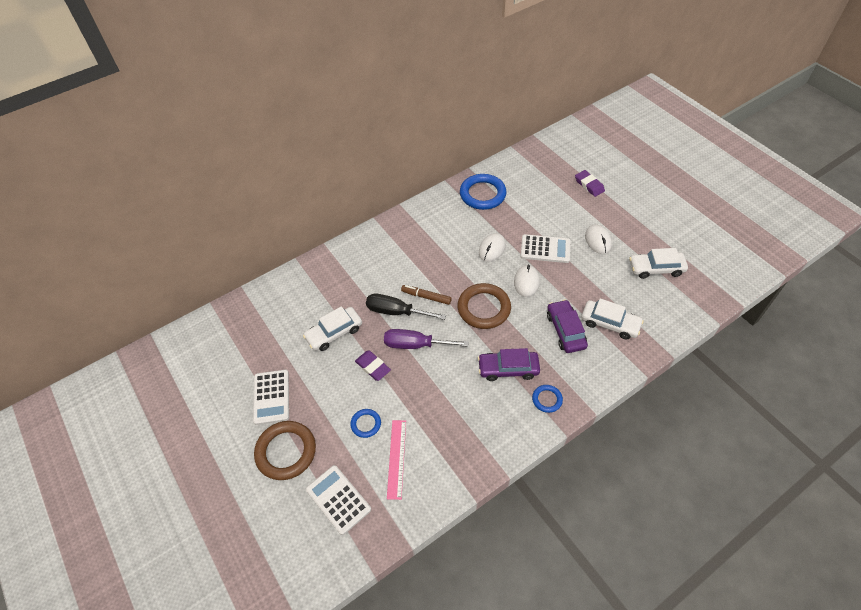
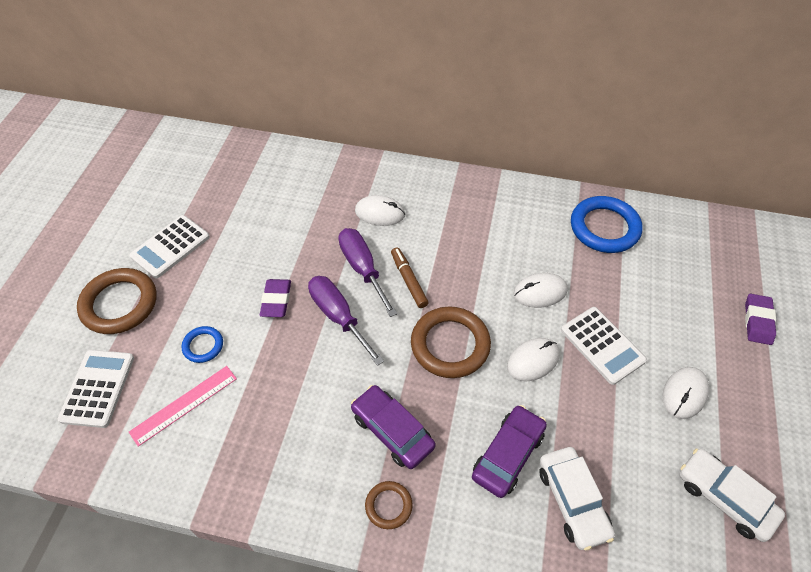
camera: 45 degrees right, 0 degrees up
white car [303,306,362,351] -> none
black screwdriver [366,294,446,320] -> purple screwdriver [338,228,397,317]
blue ring [532,385,563,413] -> brown ring [365,481,413,529]
none -> white mouse [355,195,405,226]

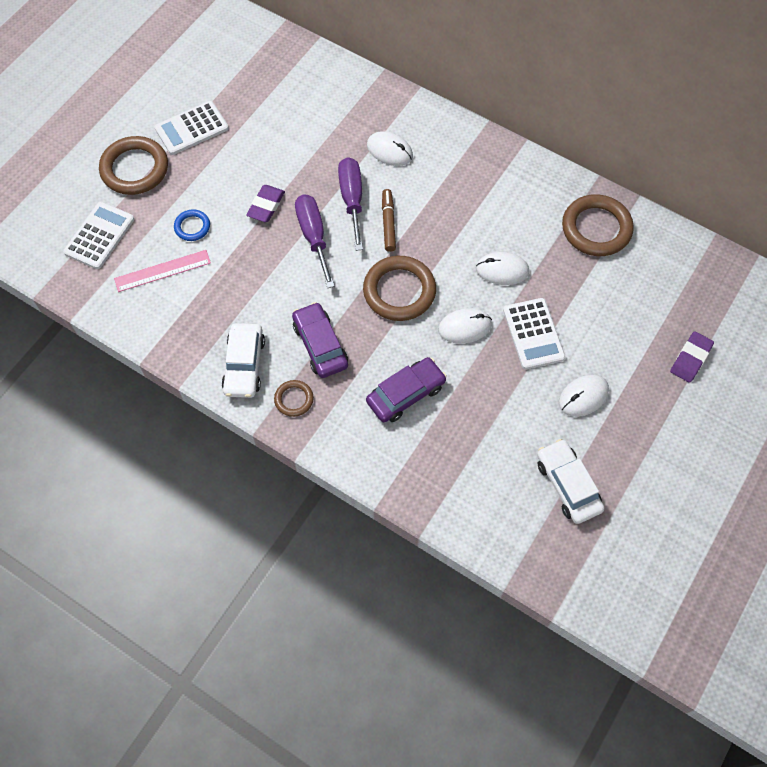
camera: 20 degrees right, 10 degrees up
white car [539,447,615,551] -> white car moved to [222,323,265,398]
blue ring [571,196,642,253] -> brown ring [562,194,634,256]

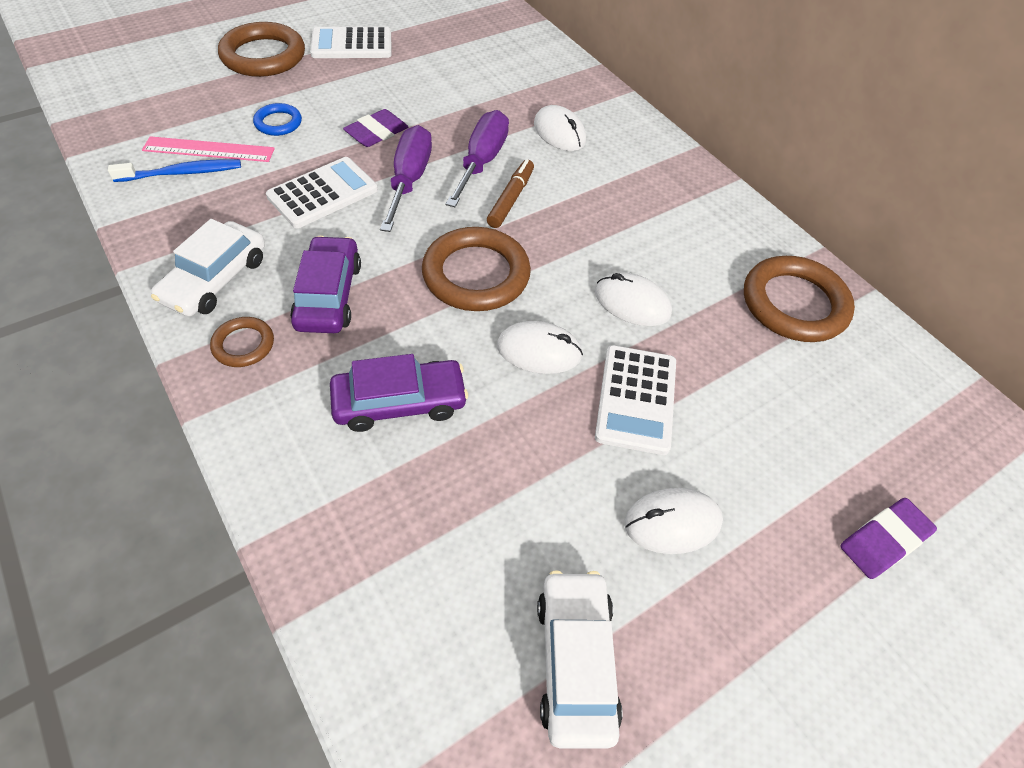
camera: 20 degrees right, 10 degrees down
white calculator [63,202,134,269] -> white calculator moved to [266,157,378,228]
none -> blue toothbrush [108,159,241,182]

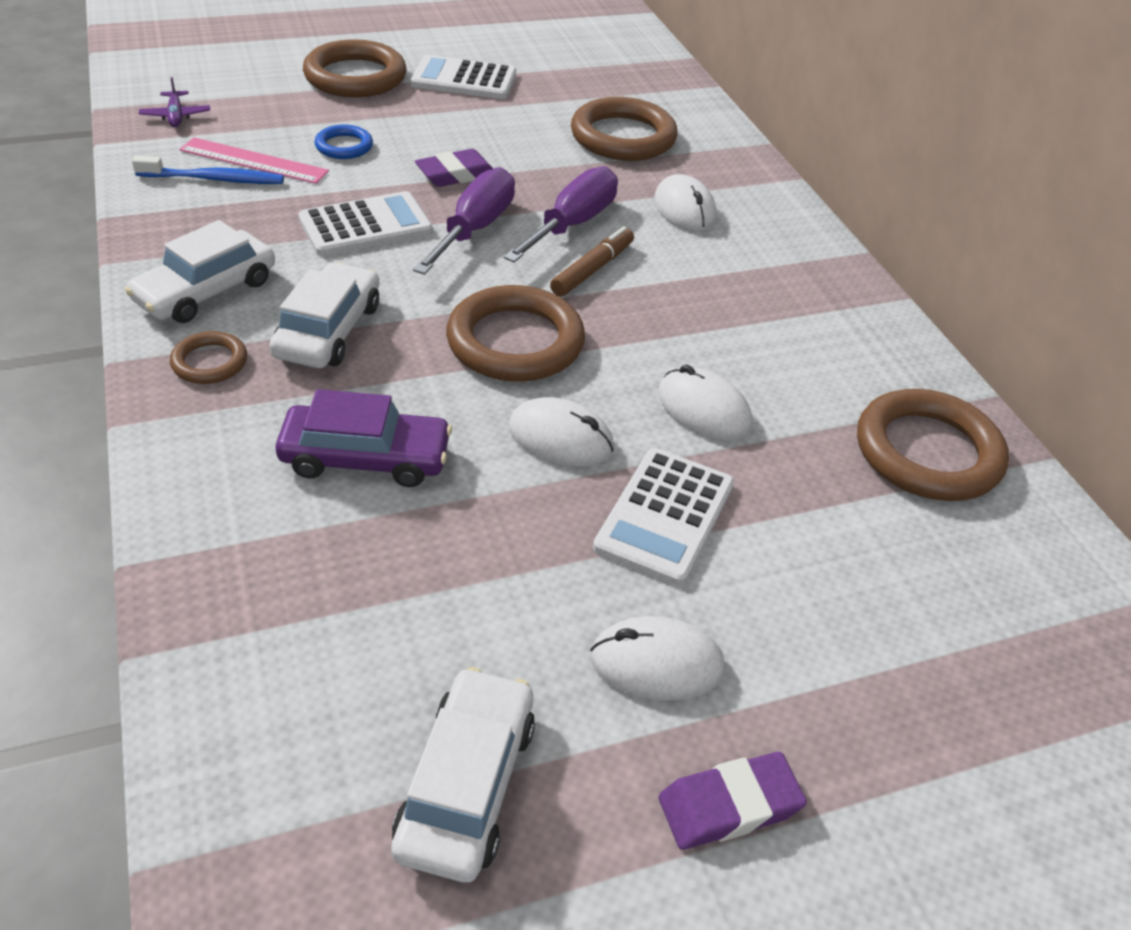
camera: 15 degrees right, 10 degrees down
purple car [290,236,361,333] -> white car [269,262,379,368]
purple eraser [840,498,937,579] -> purple eraser moved to [659,752,807,850]
none -> purple plane [139,77,210,127]
none -> brown ring [571,97,677,161]

